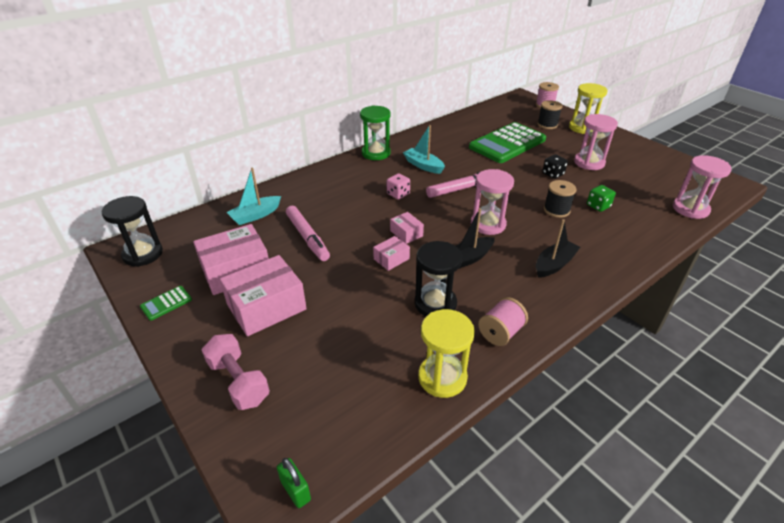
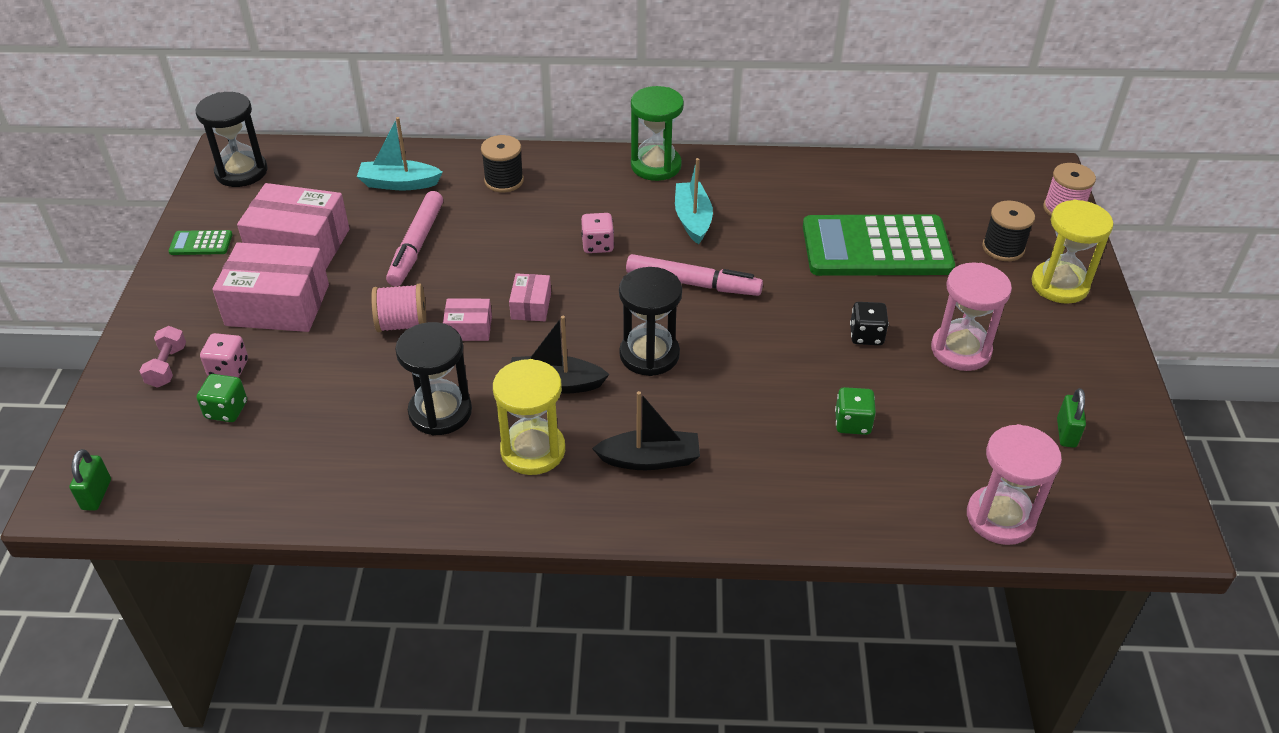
camera: 40 degrees right, 5 degrees up
pink dumbbell [202,334,270,410] -> pink dumbbell [140,326,186,388], size x0.63
yellow hourglass [418,309,475,398] -> yellow hourglass moved to [493,359,565,475]
pink hourglass [471,169,514,235] -> black hourglass [619,267,682,376]
pink spool [478,297,528,346] -> pink spool moved to [371,284,426,332]
black spool [544,180,577,218] -> black spool moved to [481,135,524,192]
none -> green dice [197,374,247,422]
none -> pink dice [200,333,248,377]
none -> green padlock [1057,388,1086,448]

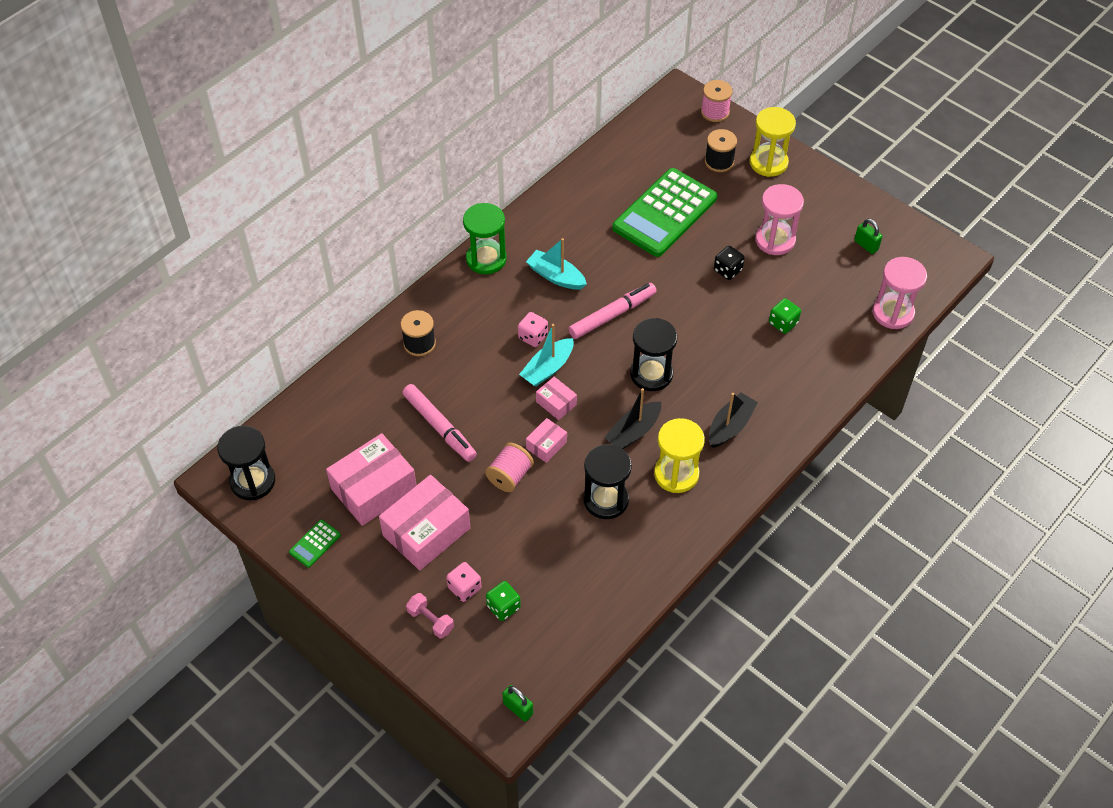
camera: 50 degrees left, 10 degrees up
turquoise boat [357,117,443,190] -> turquoise boat moved to [519,324,574,387]

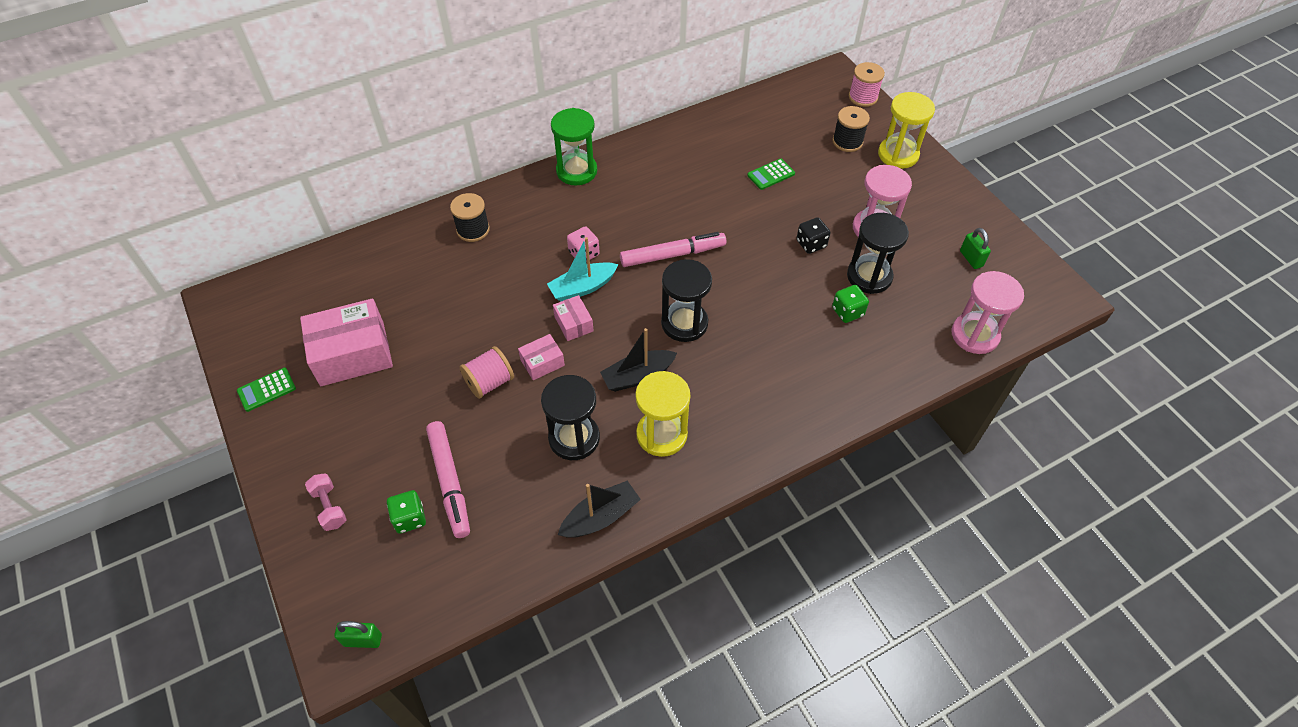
camera: 20 degrees right, 0 degrees up
black hourglass [217,426,275,500] -> black hourglass moved to [847,213,909,294]
pink box [379,475,470,570] -> none
pink marker [402,384,477,462] -> pink marker moved to [426,421,470,538]
pink dice [446,562,482,602] -> none
green padlock [502,685,533,722] -> green padlock turned 60 degrees counterclockwise [334,621,382,648]
turquoise boat [526,238,587,290] -> none
green calculator [612,168,718,257] -> green calculator [747,159,795,190], size x0.40
black boat [709,393,758,448] -> black boat moved to [558,481,641,538]

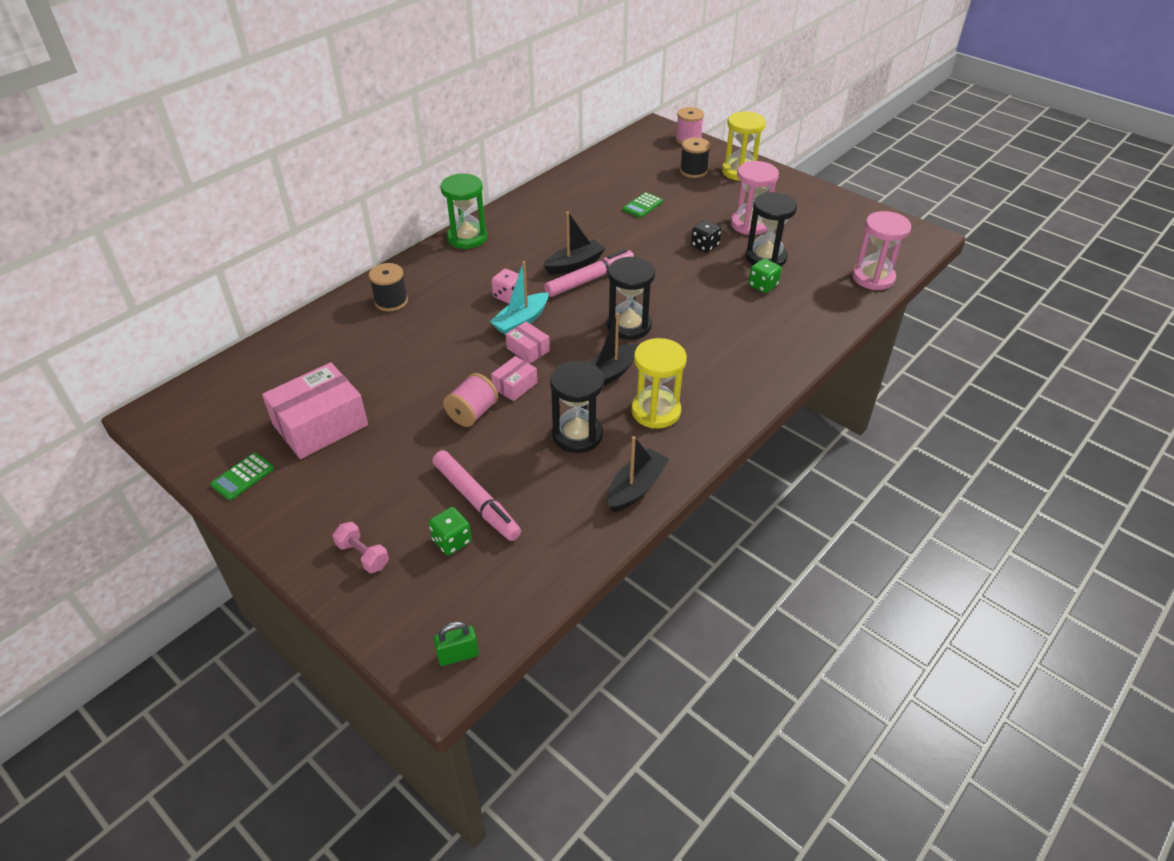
camera: 20 degrees left, 10 degrees down
green padlock [960,228,991,269] -> none
none -> black boat [543,212,605,275]

